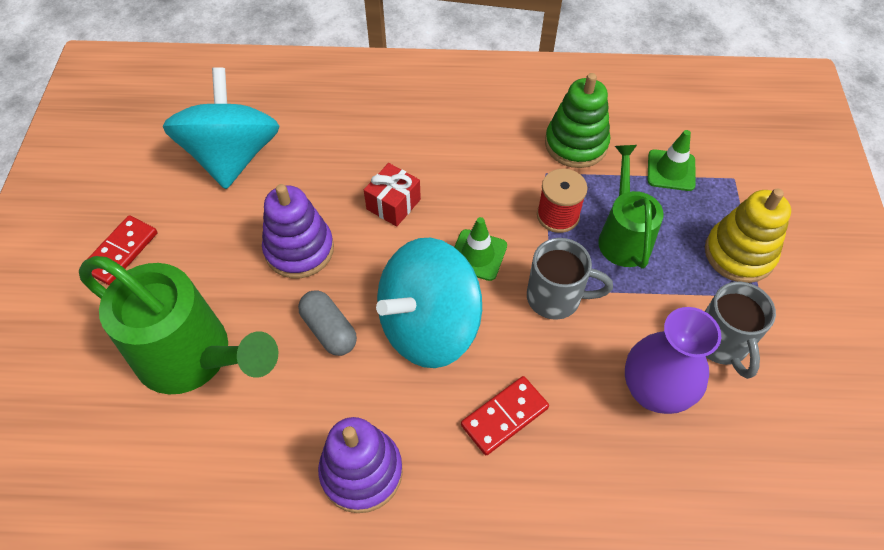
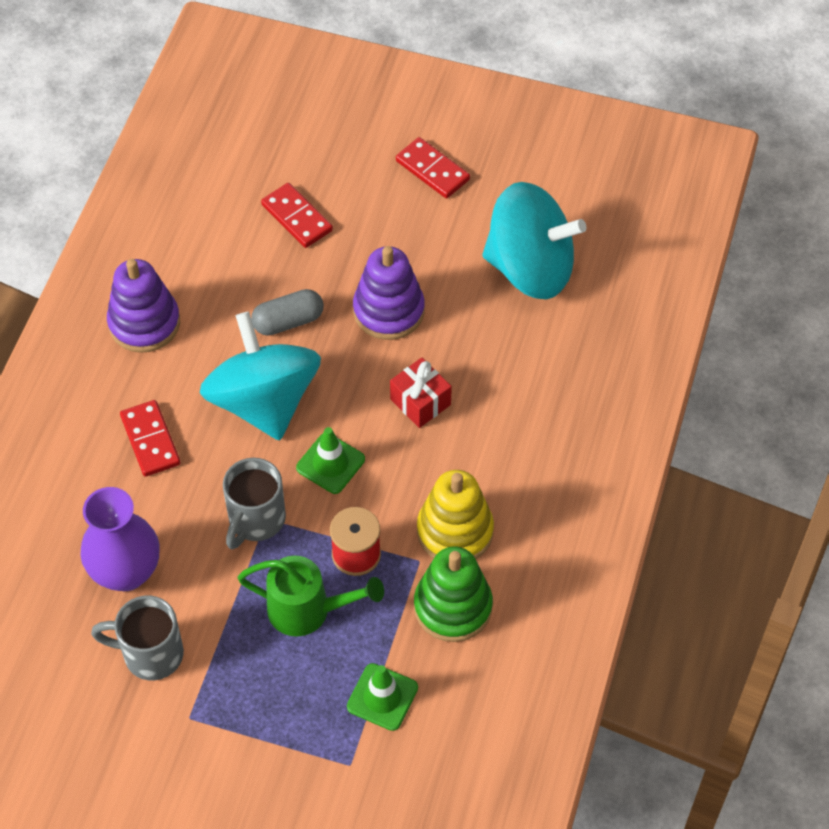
camera: 105 degrees right, 0 degrees up
green watering can [79,256,278,395] -> red domino [261,183,333,248]
yellow stacking toy [705,188,791,283] -> yellow stacking toy moved to [417,470,494,559]

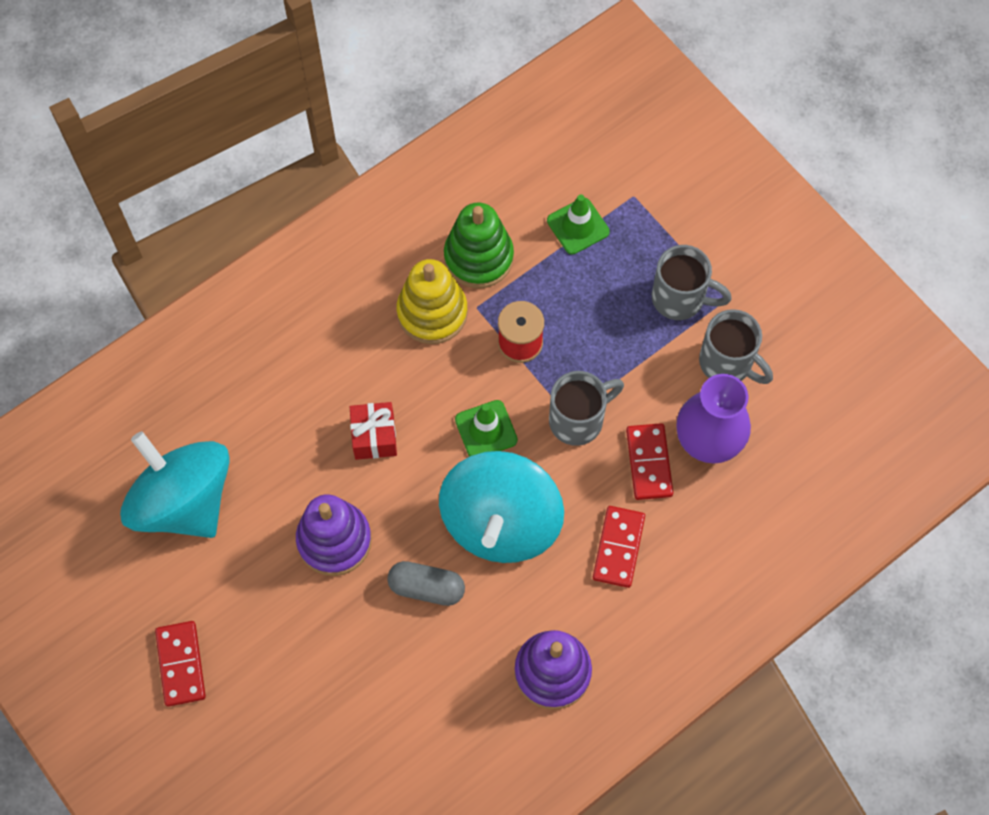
camera: 145 degrees left, 10 degrees up
green watering can [237,556,384,637] -> none
red domino [261,183,333,248] -> red domino moved to [626,423,673,500]
none -> grey mug [652,245,732,320]

